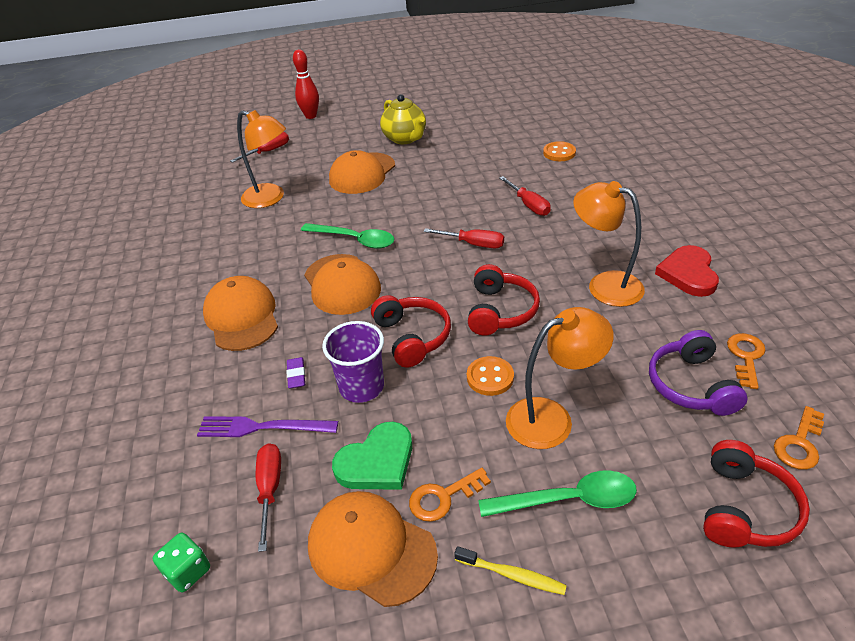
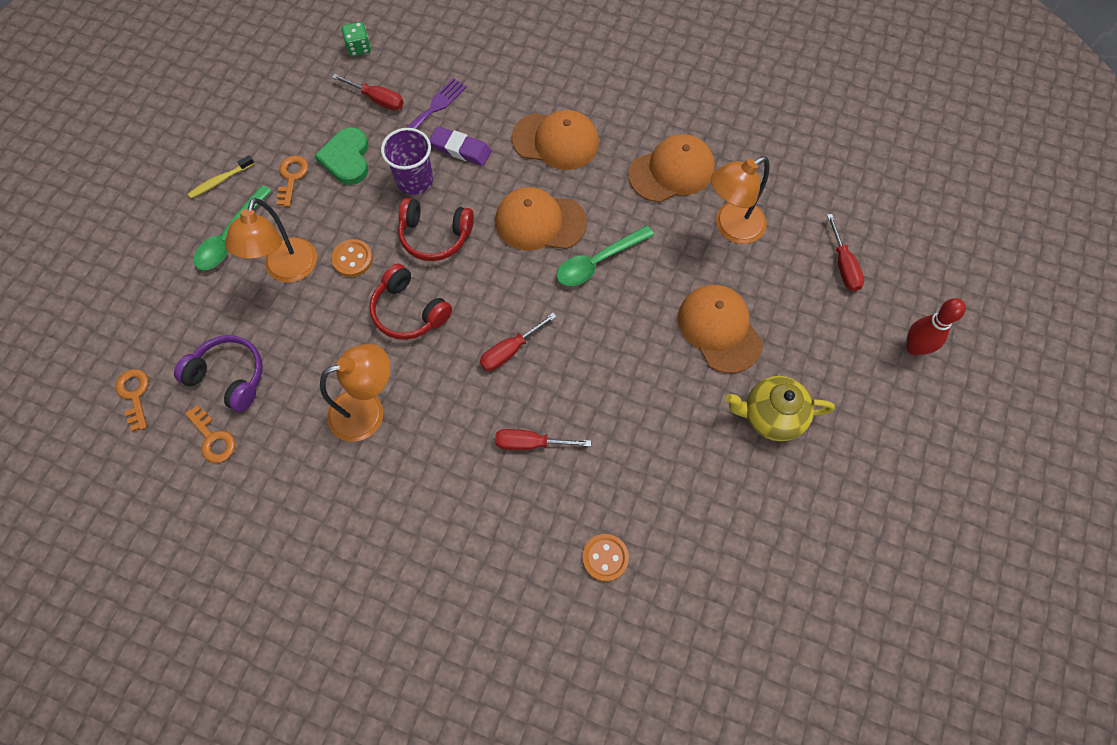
camera: 120 degrees right, 25 degrees up
purple eraser [286,357,305,389] -> purple eraser [429,126,492,166], size x1.64
orange cap [308,491,438,607] -> orange cap moved to [628,134,715,203]
red heart [655,245,719,297] -> none
red headphones [703,440,810,548] -> none

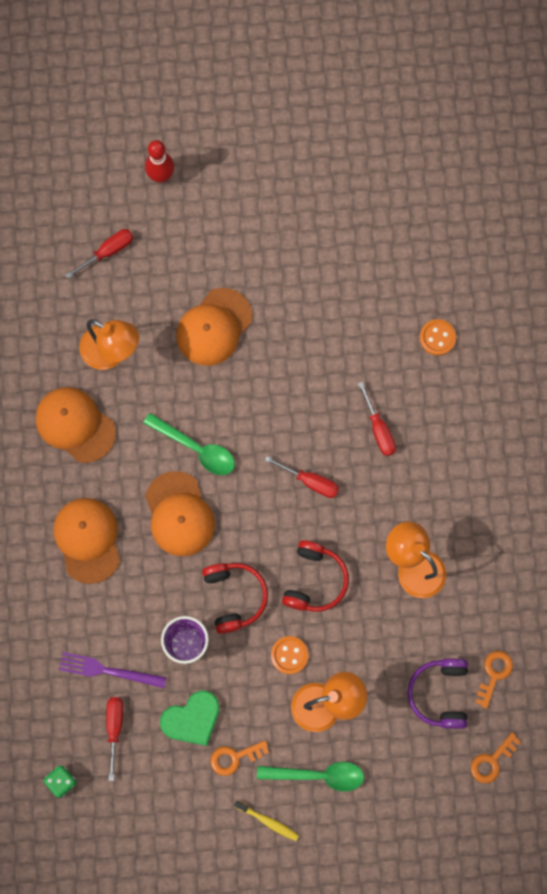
camera: 115 degrees left, 10 degrees up
purple eraser [429,126,492,166] -> none
yellow teapot [725,376,835,441] -> none

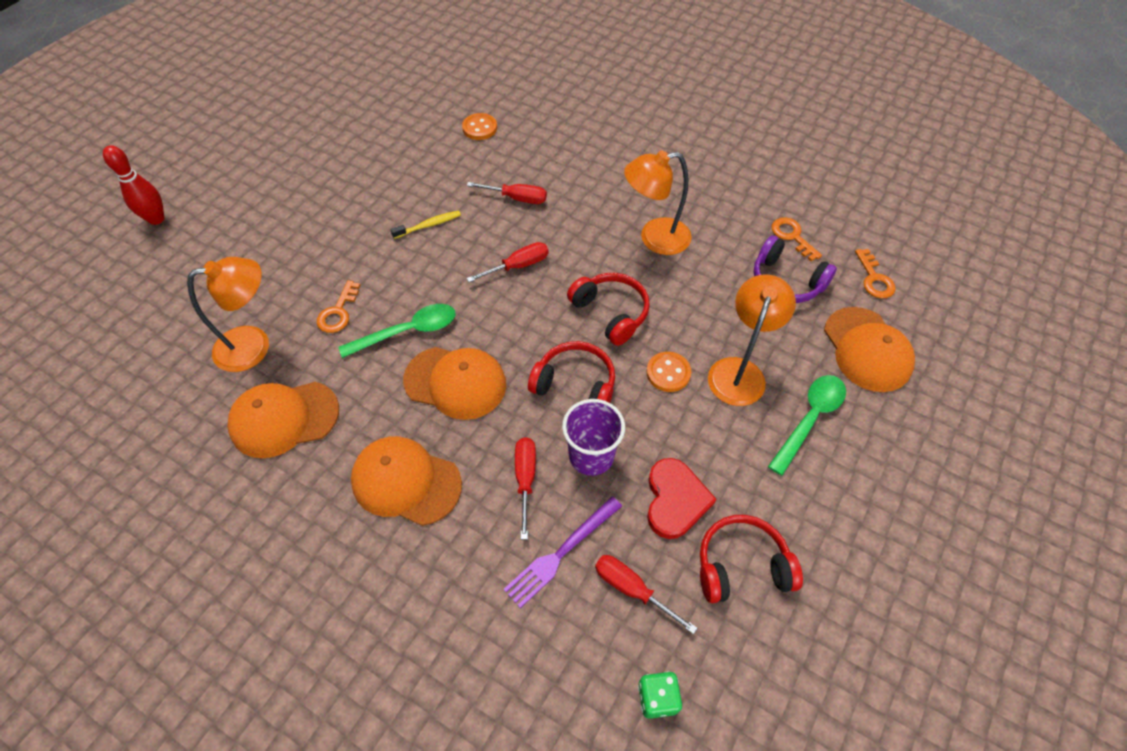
camera: 55 degrees left, 20 degrees down
red screwdriver [66,229,133,279] -> red screwdriver moved to [515,437,536,540]
green heart [160,691,220,746] -> red heart [647,458,717,539]
orange cap [176,288,252,366] -> orange cap moved to [824,307,915,392]
orange key [210,740,269,776] -> orange key moved to [317,280,360,333]
yellow toothbrush [234,801,299,841] -> yellow toothbrush moved to [390,211,461,239]
none -> red headphones [700,515,803,604]

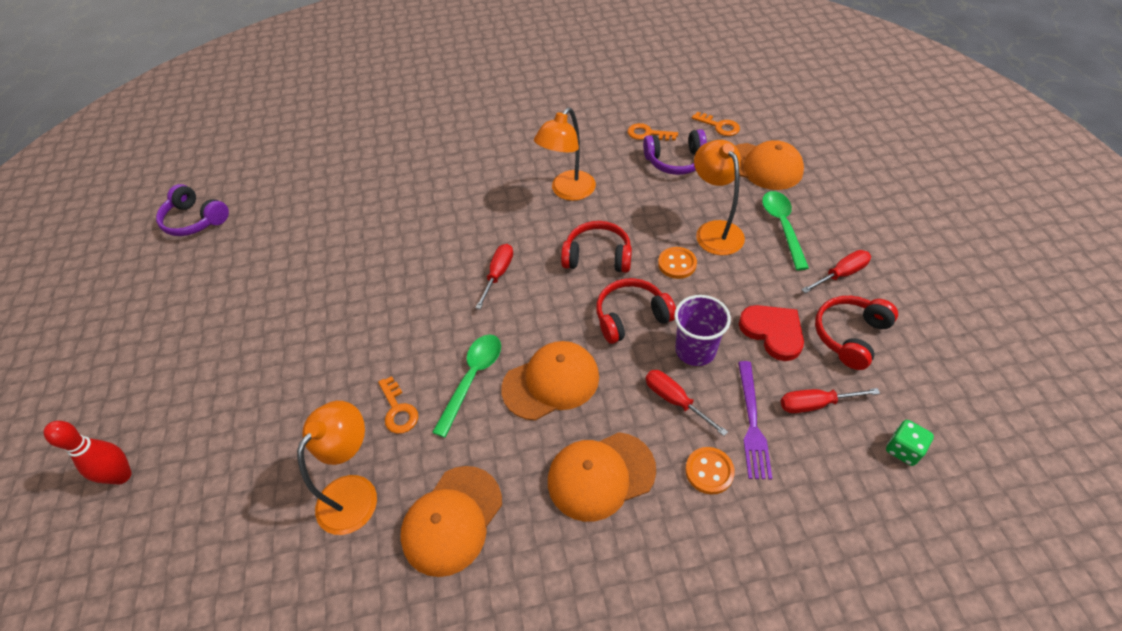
camera: 40 degrees left, 5 degrees down
yellow toothbrush [390,211,461,239] -> none
orange button [462,113,497,140] -> orange button moved to [685,447,735,495]
red screwdriver [467,182,547,204] -> red screwdriver moved to [801,250,871,293]
none -> purple headphones [156,184,229,236]

